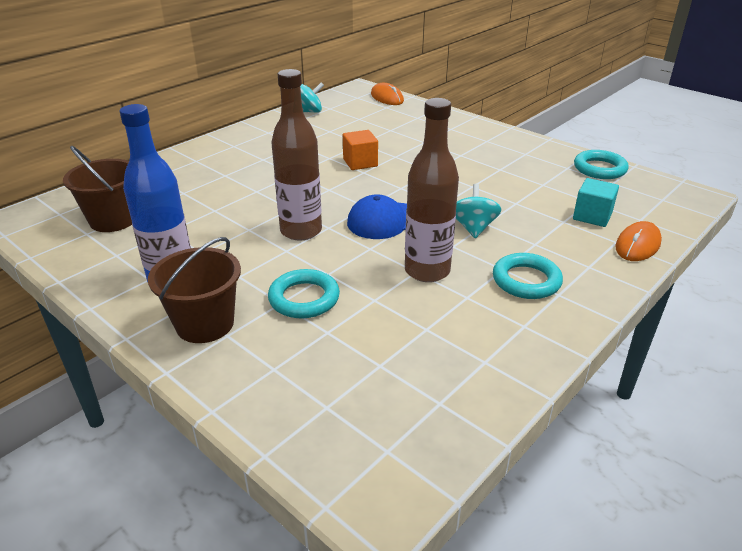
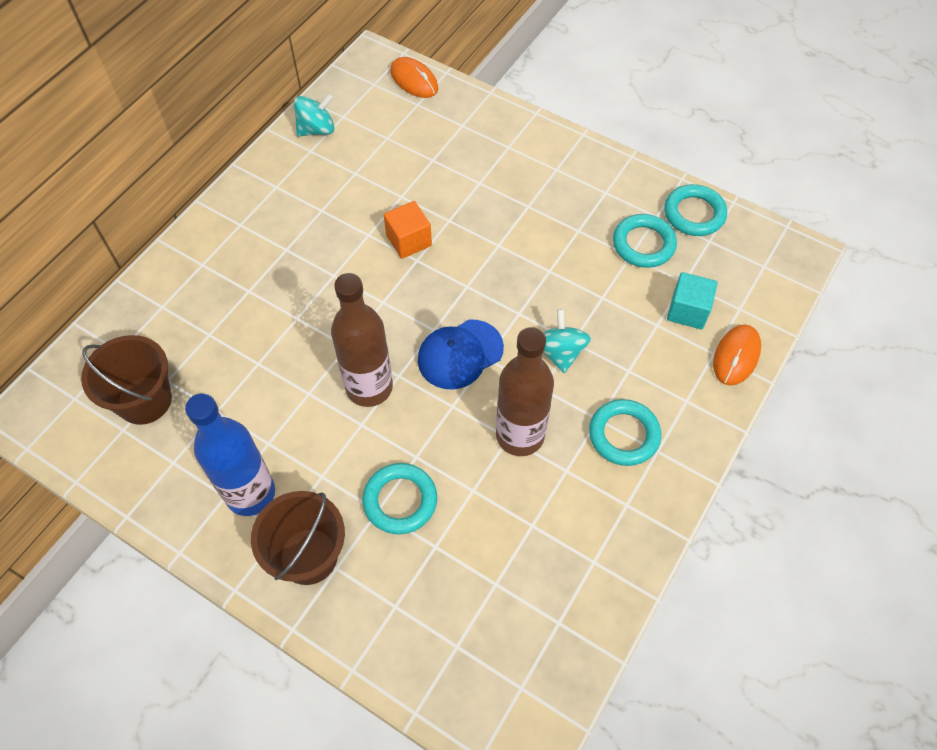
camera: 10 degrees left, 25 degrees up
none -> turquoise ring [613,214,677,268]

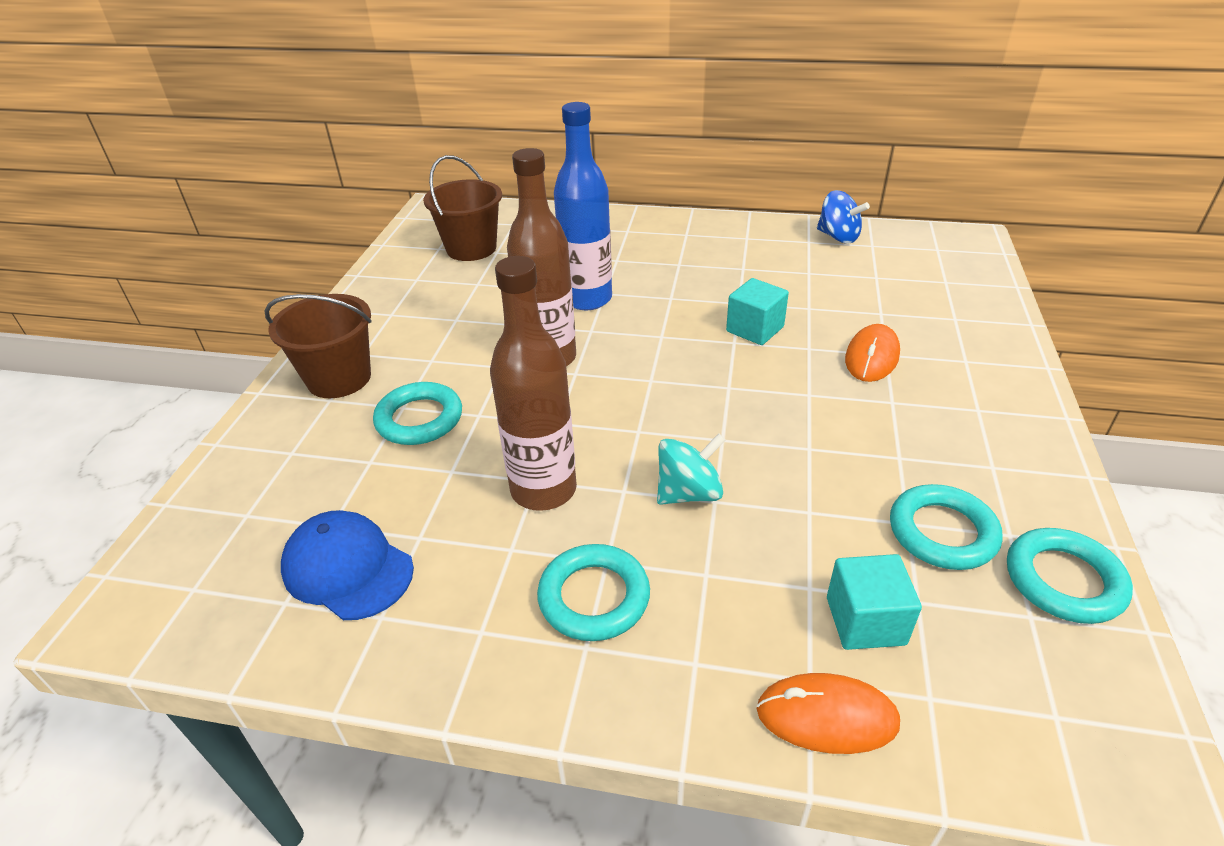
camera: 70 degrees right, 20 degrees down
blue bottle [185,393,275,516] -> blue bottle moved to [554,102,612,310]
turquoise spinning top [294,93,335,137] -> blue spinning top [817,190,870,244]
orange cube [384,201,432,259] -> turquoise cube [726,278,789,345]
orange mouse [390,57,438,98] -> orange mouse moved to [845,324,900,382]
blue cap [418,319,504,390] -> blue cap moved to [281,510,414,620]

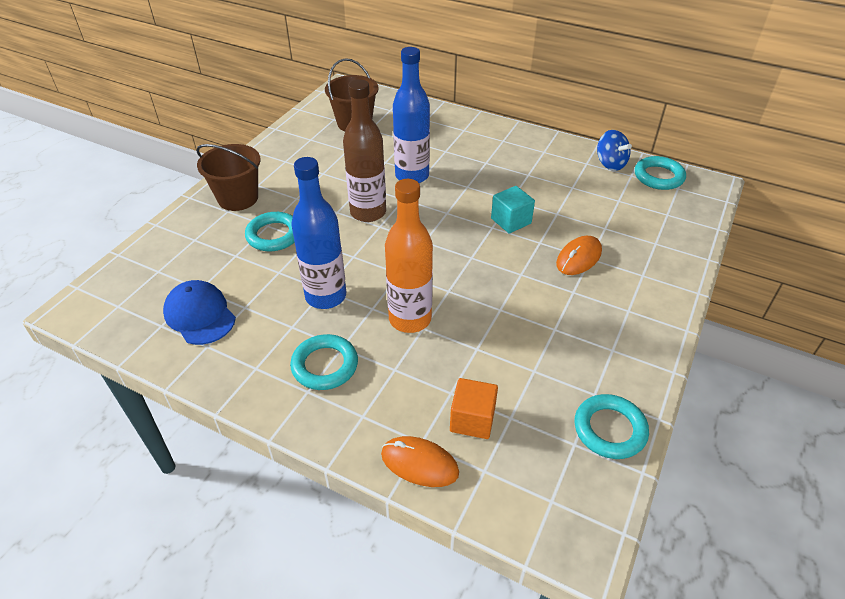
camera: 15 degrees right, 5 degrees up
brown bottle [490,256,577,511] -> blue bottle [291,157,346,309]
turquoise spinning top [657,433,726,505] -> orange bottle [385,179,433,333]
turquoise cube [827,554,922,650] -> orange cube [450,378,498,439]
turquoise ring [890,484,1003,570] -> turquoise ring moved to [635,156,686,190]

